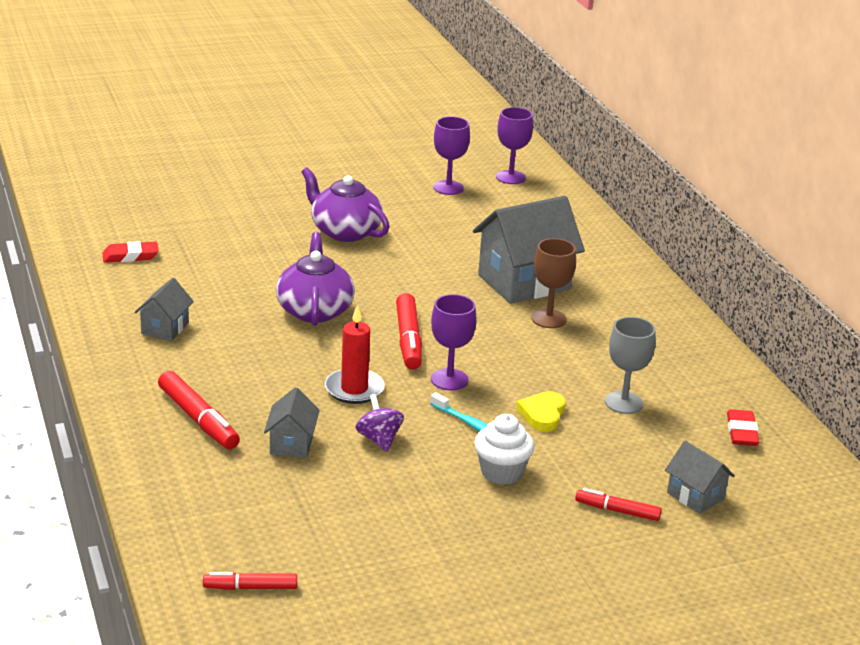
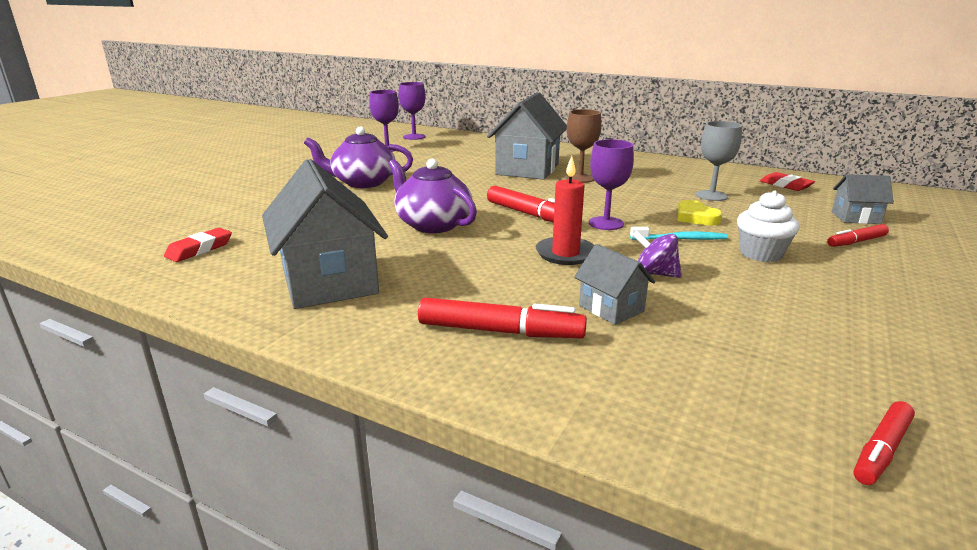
camera: 40 degrees left, 5 degrees down
grey house [135,278,194,341] -> grey house [262,159,388,309], size x2.01

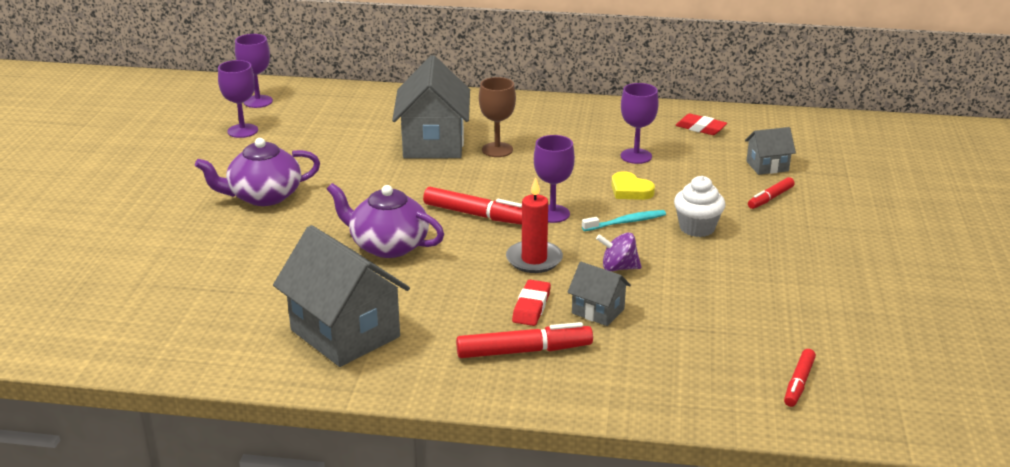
camera: 20 degrees left, 5 degrees up
red eraser [164,228,232,262] -> red eraser moved to [512,280,551,326]
grey goblet [696,121,742,201] -> purple goblet [621,83,659,164]

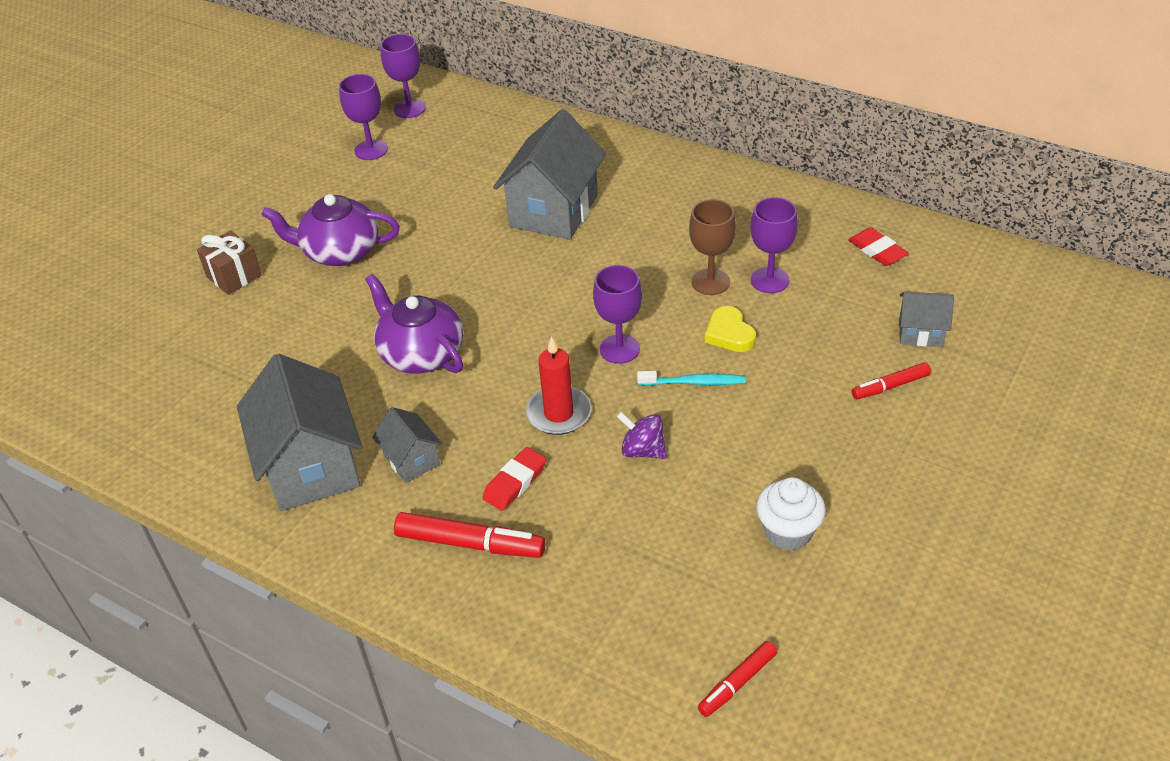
camera: 25 degrees right, 15 degrees up
red marker [423,187,522,225] -> none
brown goblet [479,77,516,157] -> brown goblet moved to [689,199,736,295]
grey house [568,262,631,326] -> grey house moved to [372,407,443,483]
white cupcake [674,176,725,237] -> white cupcake moved to [756,477,825,551]
none -> brown gift [197,230,262,295]

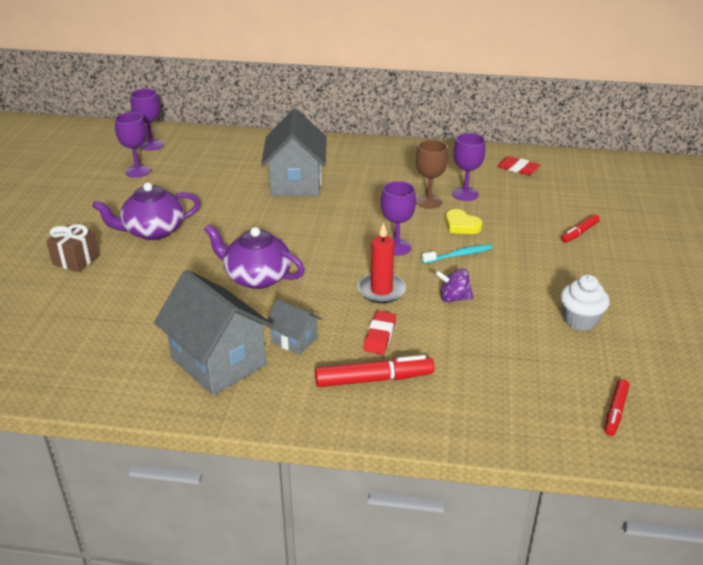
camera: 25 degrees left, 10 degrees down
grey house [899,291,954,347] -> none

